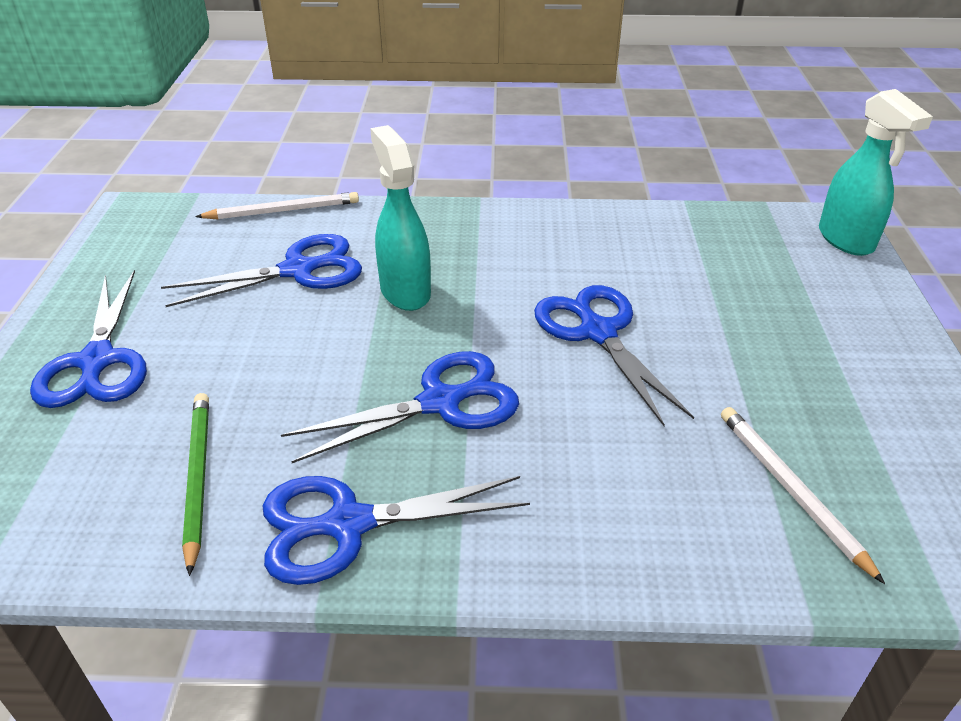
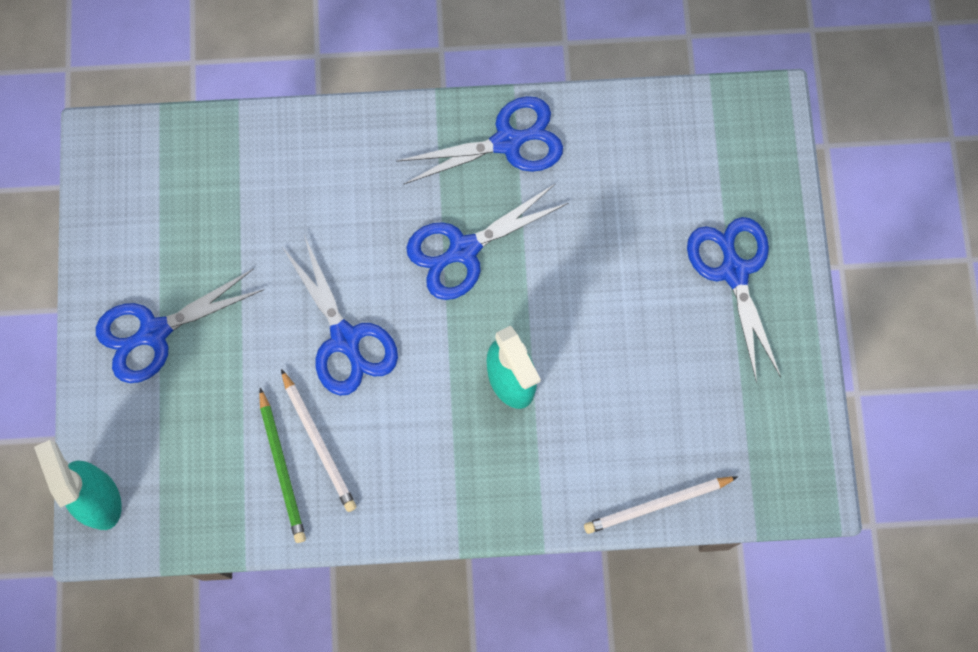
camera: 175 degrees right, 35 degrees up
blue scissors [161,234,362,307] -> blue scissors moved to [96,268,264,383]
green pencil [182,393,209,576] -> green pencil moved to [259,388,306,543]
white pencil [721,407,885,584] -> white pencil moved to [281,369,356,512]

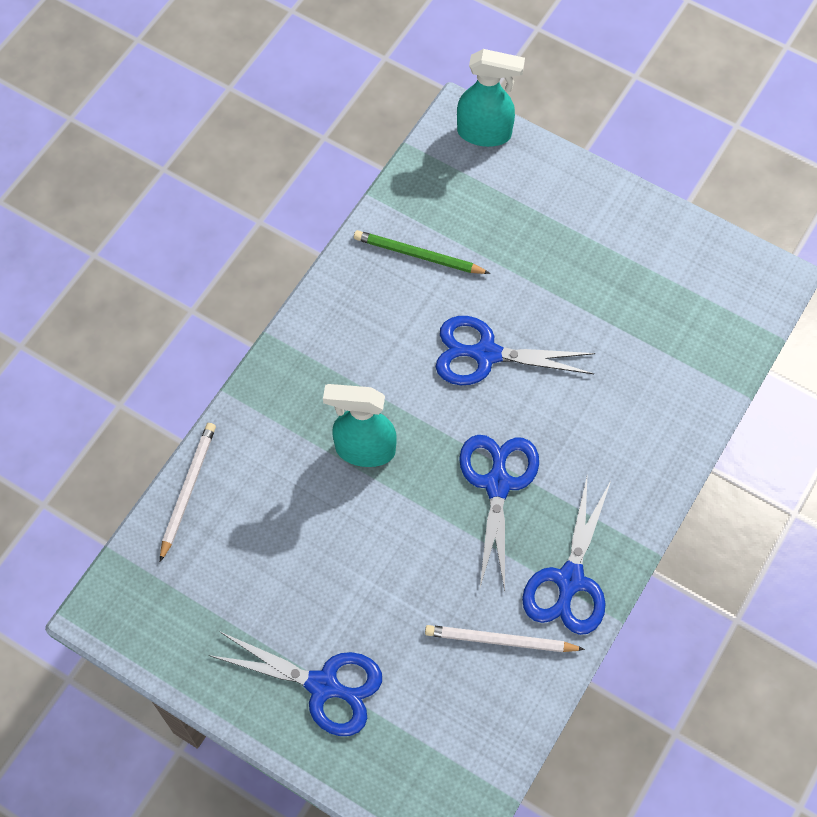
camera: 125 degrees right, 10 degrees down
blue scissors [96,268,264,383] -> none
white pencil [281,369,356,512] -> white pencil moved to [425,625,585,652]

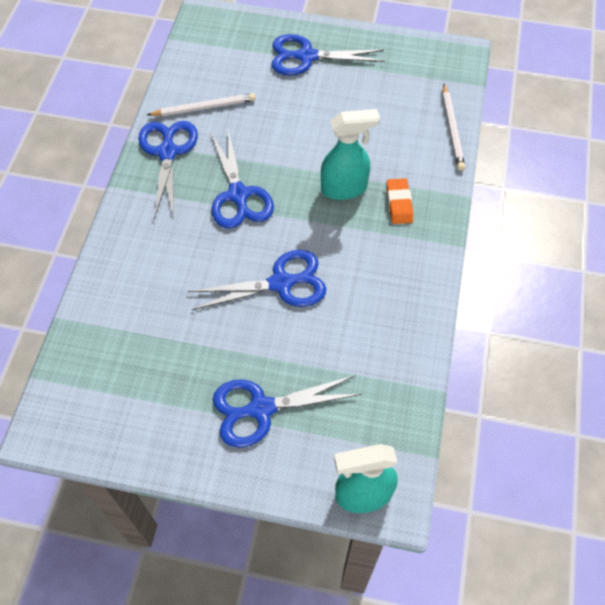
camera: 160 degrees right, 5 degrees down
green pencil [354,230,490,274] -> none
none -> blue scissors [213,375,361,448]
none -> orange eraser [386,178,413,224]

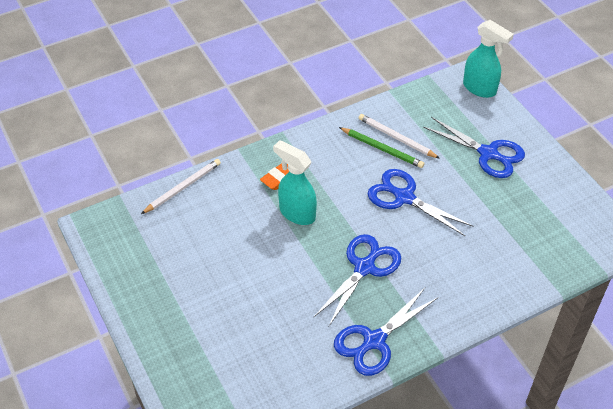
camera: 130 degrees left, 10 degrees down
white pencil [147,93,256,116] -> white pencil moved to [358,114,440,159]
blue scissors [271,34,385,76] -> none
none -> green pencil [339,127,425,168]

